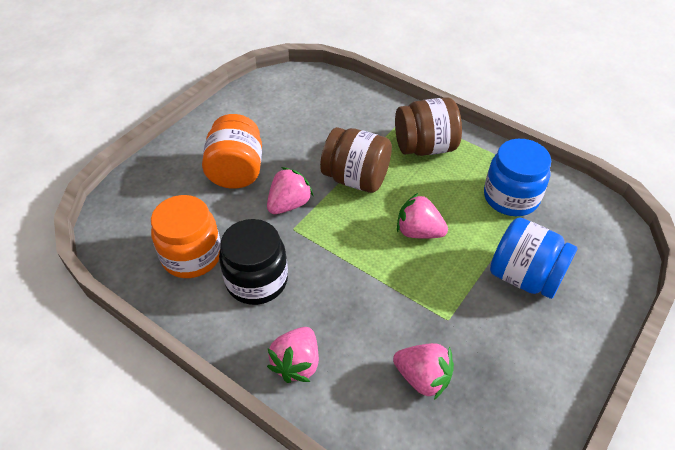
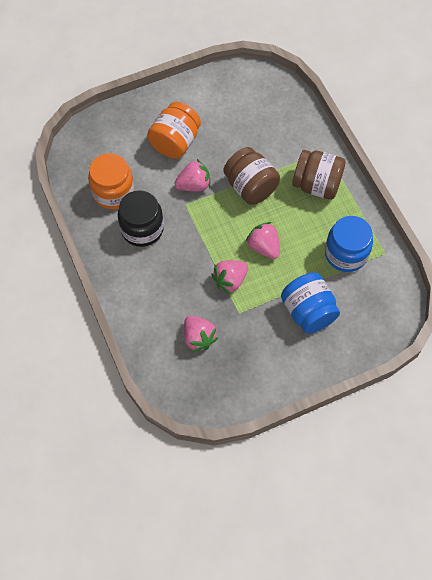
camera: 30 degrees right, 15 degrees up
pink strawberry [267,327,319,383] -> pink strawberry moved to [211,260,248,294]

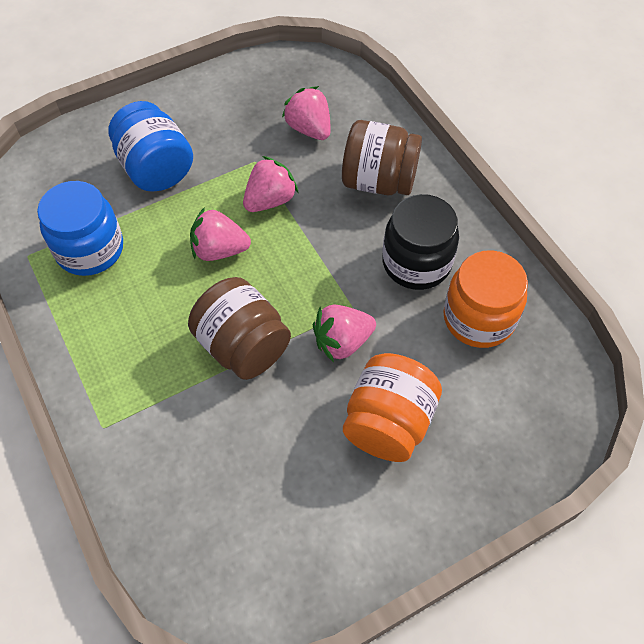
camera: 175 degrees right, 5 degrees down
pink strawberry [246,222,280,259] -> pink strawberry turned 135 degrees clockwise [190,207,251,261]
brown jar [292,150,345,200] -> brown jar moved to [342,120,422,195]

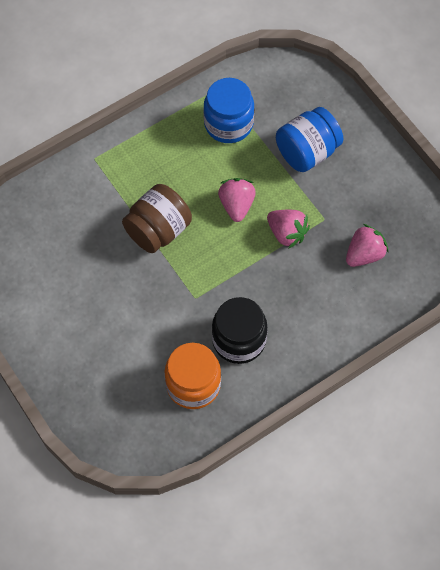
camera: 85 degrees right, 5 degrees up
pink strawberry [313,305,376,362] -> none
brown jar [342,120,422,195] -> none
orange jar [343,353,442,462] -> none

